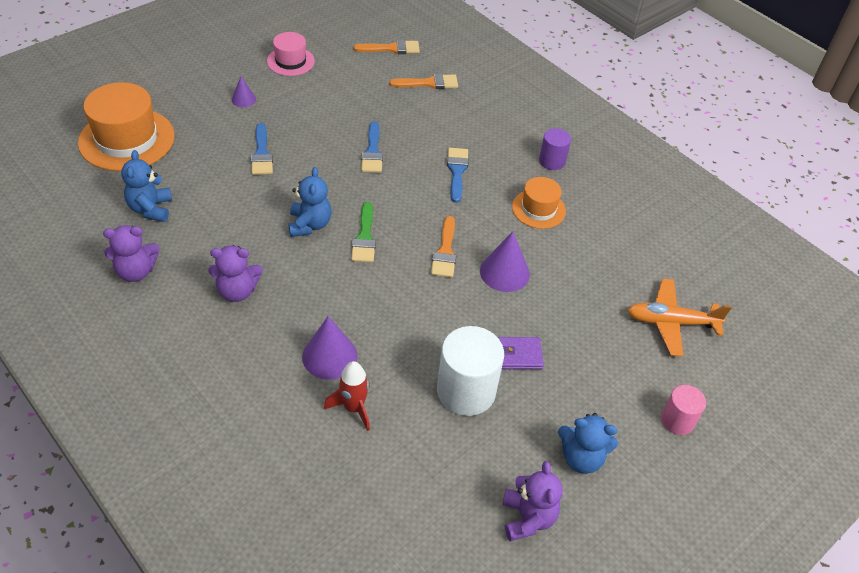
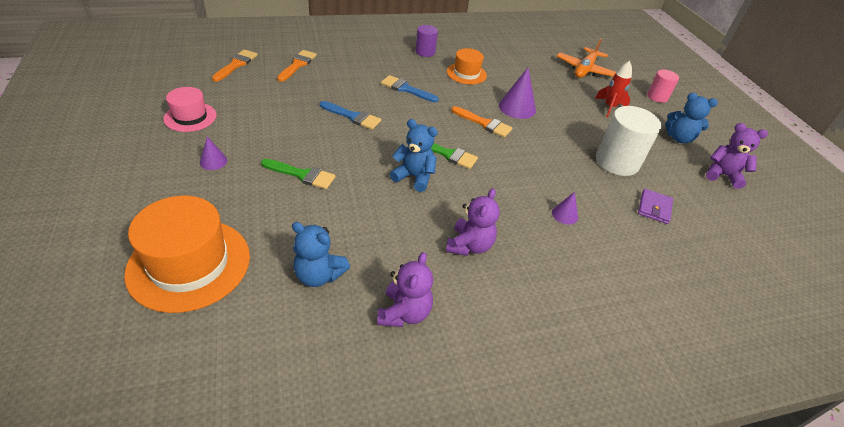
camera: 65 degrees left, 5 degrees down
blue brush [251,123,273,175] -> green brush [261,159,336,189]
purple cone [302,316,358,380] -> purple cone [552,192,578,225], size x0.56
red rocket [324,361,370,431] -> red rocket moved to [595,61,632,117]
purple wallet [498,337,544,369] -> purple wallet moved to [638,189,673,224]
blue teddy bear [558,413,618,474] -> blue teddy bear turned 75 degrees clockwise [665,93,718,143]

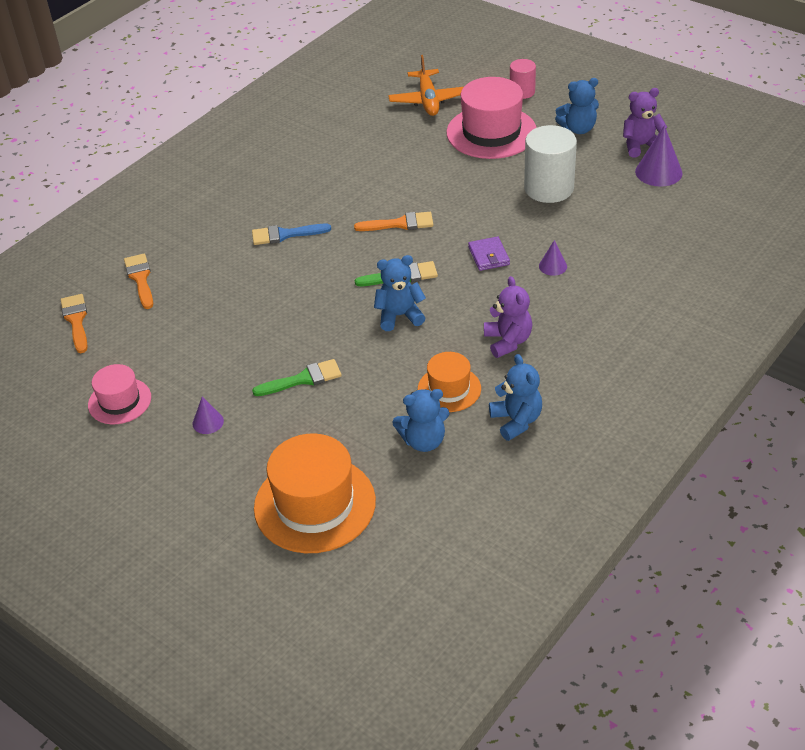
camera: 30 degrees left, 0 degrees up
blue brush [320,101,381,130] -> none
purple teddy bear [377,252,433,327] -> blue teddy bear [489,354,542,441]
purple cylinder [415,25,438,57] -> none
orange hat [447,48,487,85] -> orange hat moved to [418,352,481,412]
purple cone [499,67,536,119] -> purple cone moved to [635,125,682,187]
red rocket [595,61,632,117] -> pink hat [446,77,537,159]
purple wallet [638,189,673,224] -> purple wallet moved to [468,236,510,271]

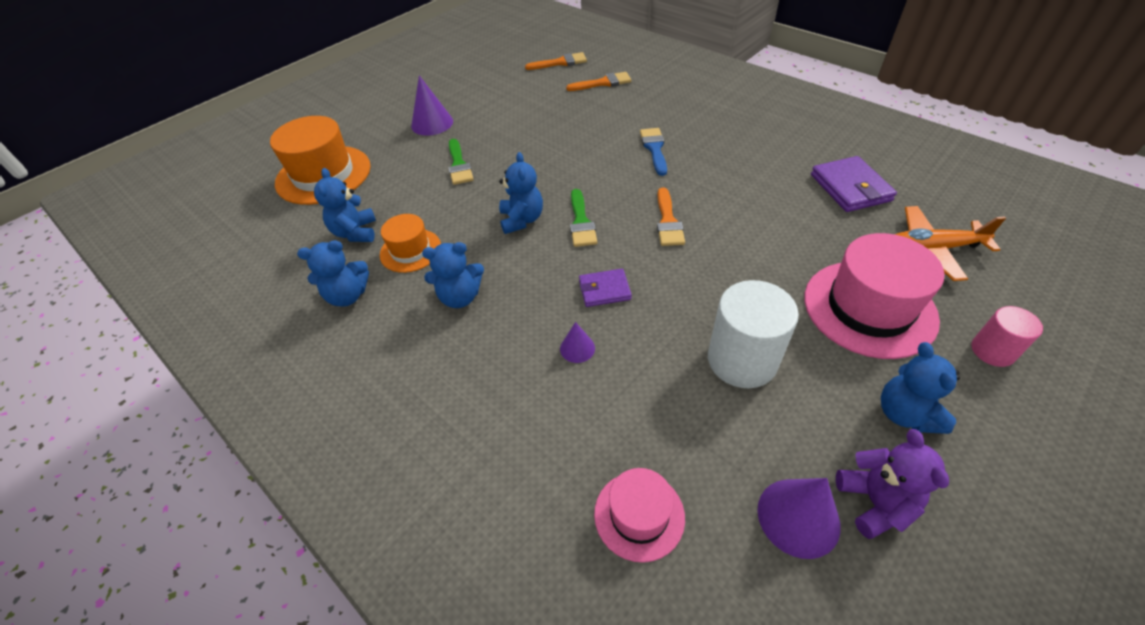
camera: 95 degrees right, 5 degrees up
pink hat [88,364,151,424] -> pink hat moved to [594,468,685,563]
purple cone [193,397,224,434] -> purple cone [411,75,453,136], size x1.78
purple teddy bear [484,276,532,358] -> blue teddy bear [422,242,484,308]
none -> purple wallet [811,156,897,212]

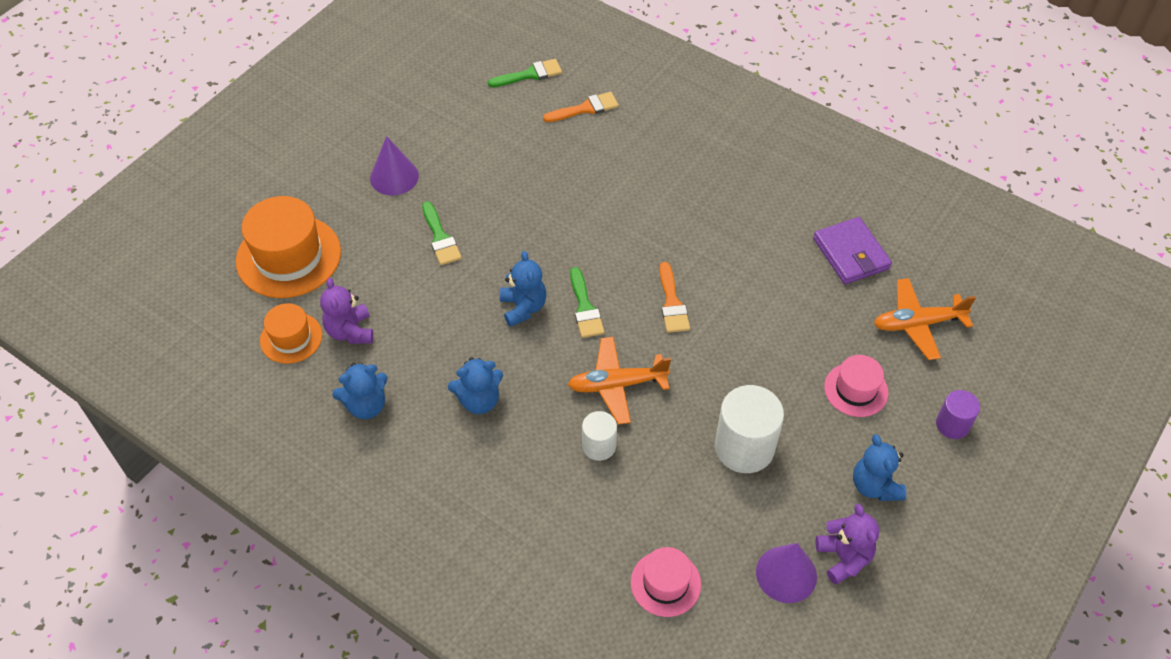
camera: 10 degrees left, 5 degrees up
blue teddy bear [314,168,376,242] -> purple teddy bear [320,278,373,344]
orange hat [380,214,441,273] -> orange hat moved to [260,303,322,364]
orange brush [525,52,587,70] -> green brush [488,59,562,87]
purple cone [560,322,595,363] -> white cylinder [582,411,617,461]
purple wallet [579,269,632,307] -> orange plane [568,337,671,425]
blue brush [640,128,667,176] -> none
pink hat [804,233,944,359] -> pink hat [824,355,888,417], size x0.57
pink cylinder [971,306,1043,367] -> purple cylinder [936,390,980,439]

